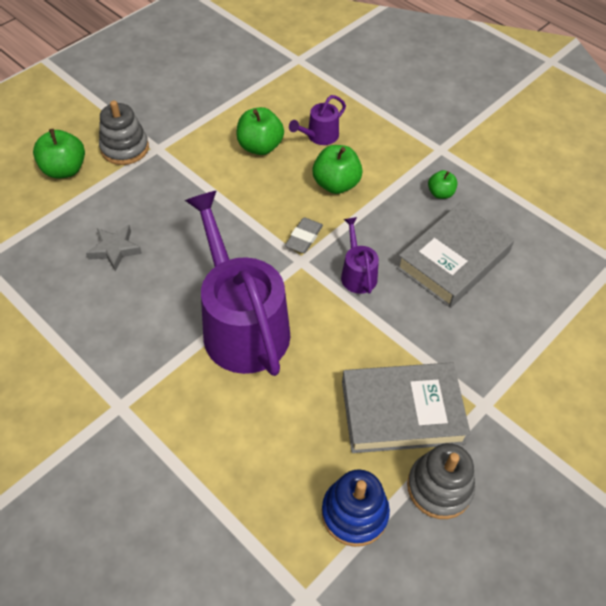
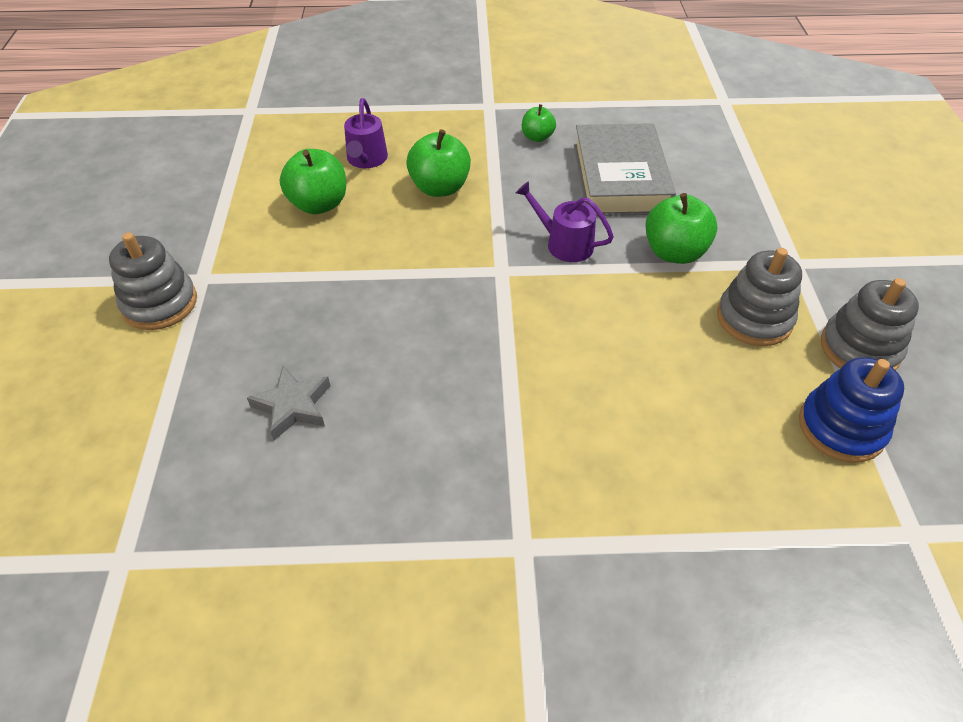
camera: 45 degrees left, 5 degrees down
green apple [33,129,85,179] -> green apple moved to [645,193,718,264]
purple watering can [185,190,290,376] -> none
grey eraser [285,217,323,253] -> none
grey book [342,362,471,453] -> grey stacking toy [717,248,802,346]

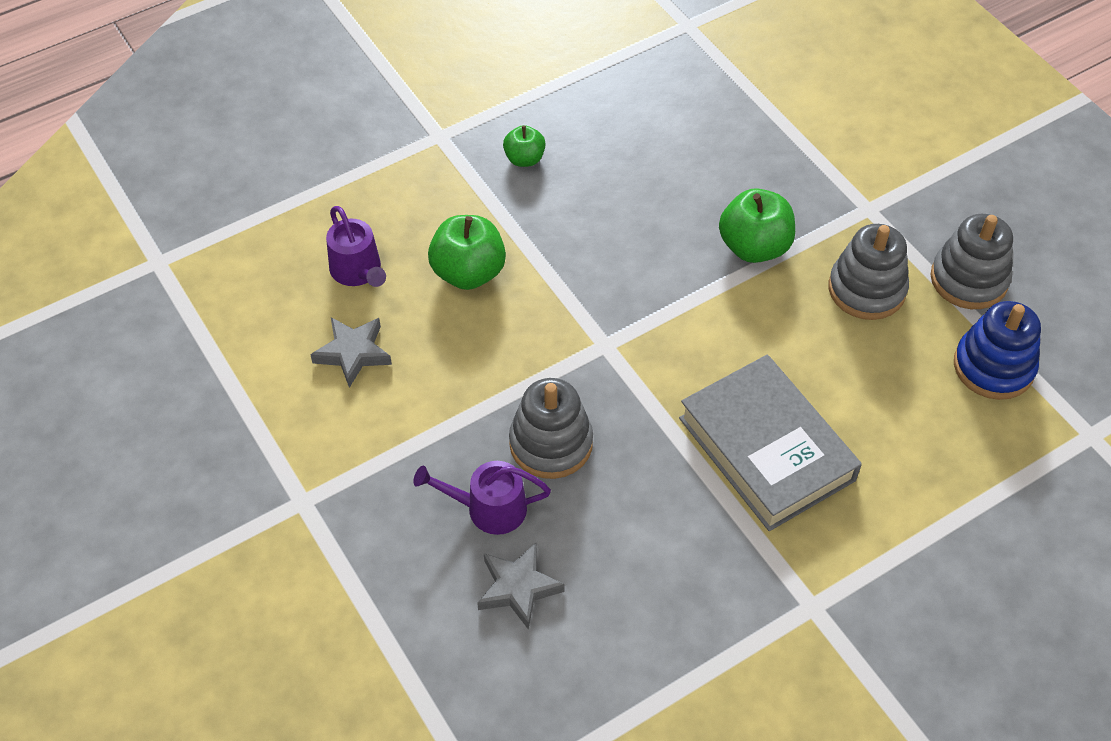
camera: 30 degrees left, 5 degrees up
grey stacking toy [109,232,197,330] -> grey stacking toy moved to [509,378,593,479]
green apple [280,149,346,214] -> grey star [310,317,392,388]
purple watering can [516,181,614,262] -> purple watering can moved to [413,461,551,535]
grey book [574,123,676,216] -> grey book moved to [679,355,862,531]

